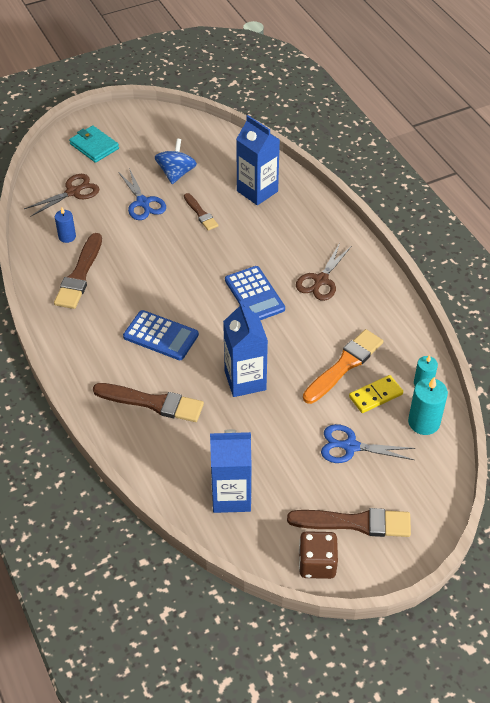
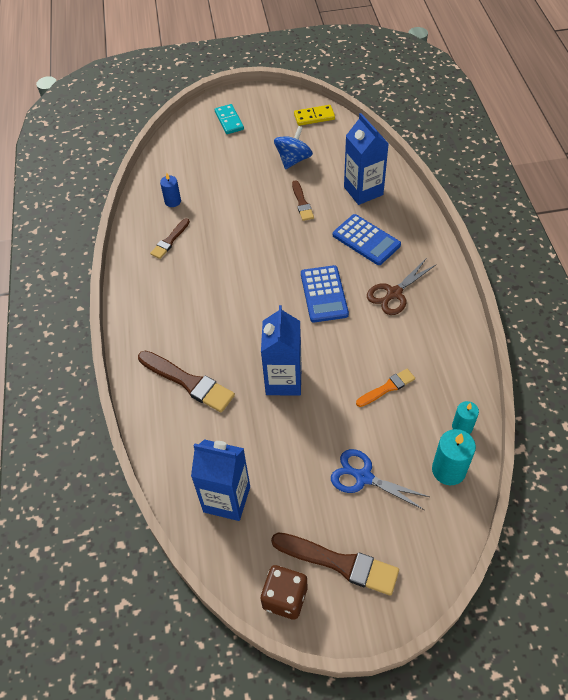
camera: 20 degrees right, 5 degrees up
brown scissors [24,174,99,217] -> none
brown brush [54,233,102,309] -> brown brush [150,218,190,259], size x0.59
turquoise wallet [69,126,119,163] -> turquoise domino [215,104,244,134]
blue scissors [118,168,166,220] -> none
blue calculator [123,310,199,360] -> blue calculator moved to [333,214,401,265]
orange brush [303,329,383,404] -> orange brush [356,369,415,407], size x0.59
yellow domino [349,375,403,413] -> yellow domino moved to [294,105,335,126]

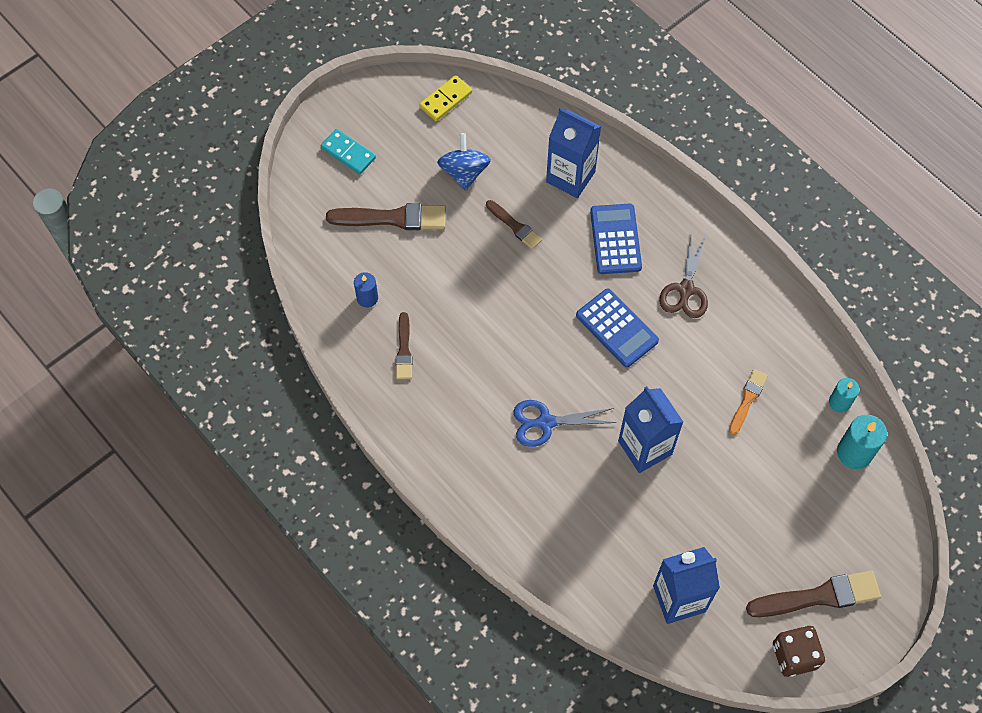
camera: 35 degrees left, 10 degrees up
brown brush [138,351,235,412] -> brown brush moved to [326,203,446,230]
blue scissors [331,449,429,510] -> blue scissors moved to [513,400,616,447]
blue calculator [333,214,401,265] -> blue calculator turned 105 degrees counterclockwise [590,204,642,274]

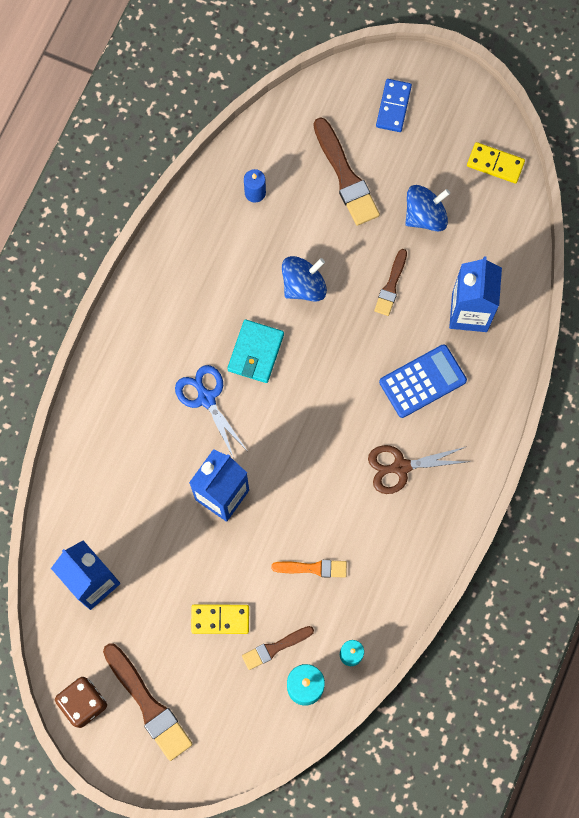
camera: 65 degrees right, 10 degrees up
turquoise domino [321,129,376,174] -> blue domino [376,79,412,132]
brown brush [395,312,413,379] -> brown brush moved to [242,626,314,670]
blue calculator [576,288,659,367] -> none
none -> yellow domino [191,604,249,634]
none -> turquoise wallet [227,319,284,383]
none -> blue spinning top [282,256,327,302]

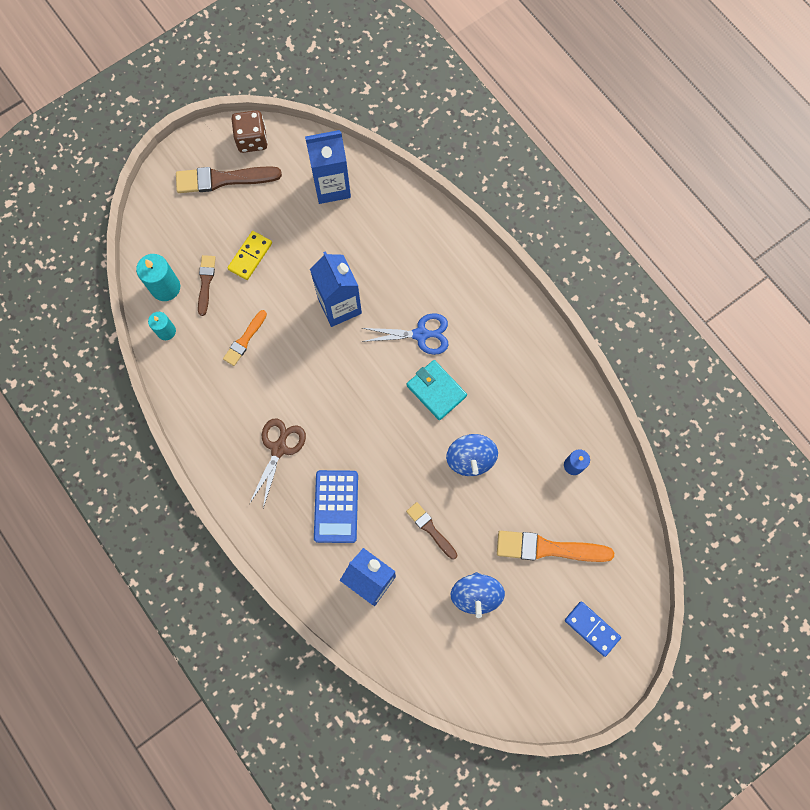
camera: 120 degrees right, 0 degrees up
brown brush [313,117,380,226] -> orange brush [497,531,614,562]
yellow domino [467,142,525,183] -> none

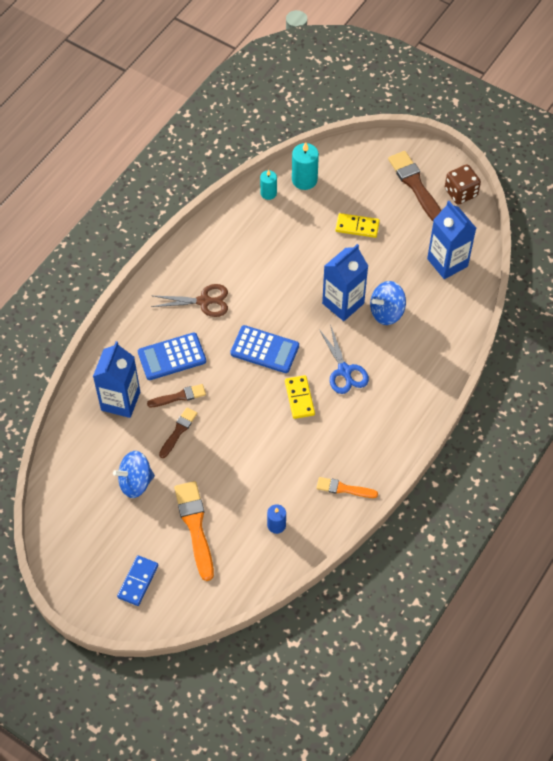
camera: 70 degrees right, 15 degrees down
brown brush [198,255,216,316] -> brown brush moved to [147,384,206,407]
orange brush [223,310,267,366] -> orange brush moved to [317,477,378,498]
turquoise wallet [407,360,467,420] -> yellow domino [285,375,315,419]
blue spinning top [446,434,498,476] -> blue spinning top moved to [370,281,406,325]
none -> blue calculator [230,325,299,373]

